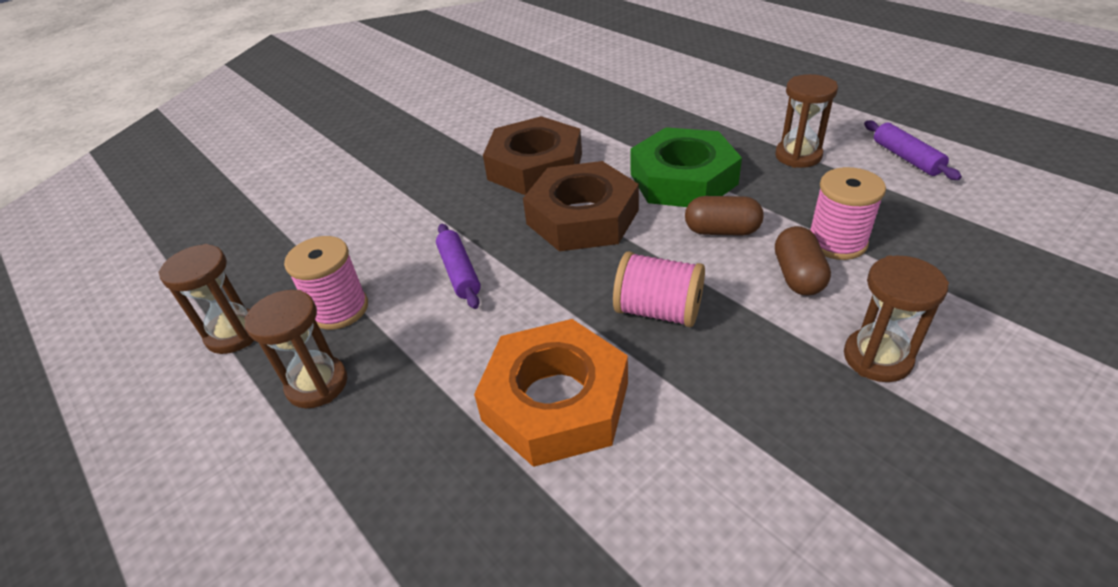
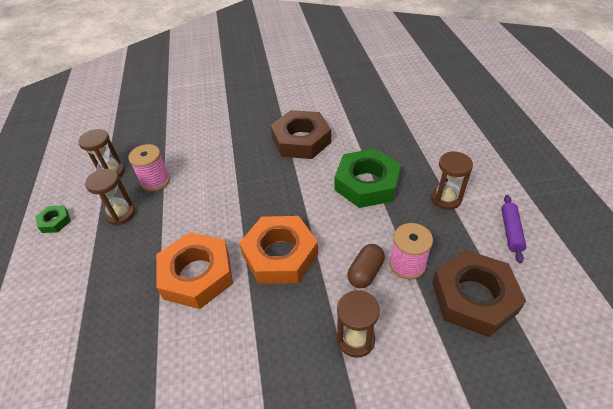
camera: 30 degrees right, 5 degrees up
purple rolling pin [436,224,481,309] -> none
brown nut [523,161,639,251] -> brown nut moved to [432,250,526,337]
pink spool [613,251,705,327] -> orange nut [239,216,318,284]
brown capsule [685,196,764,236] -> none
none -> green nut [35,205,71,233]

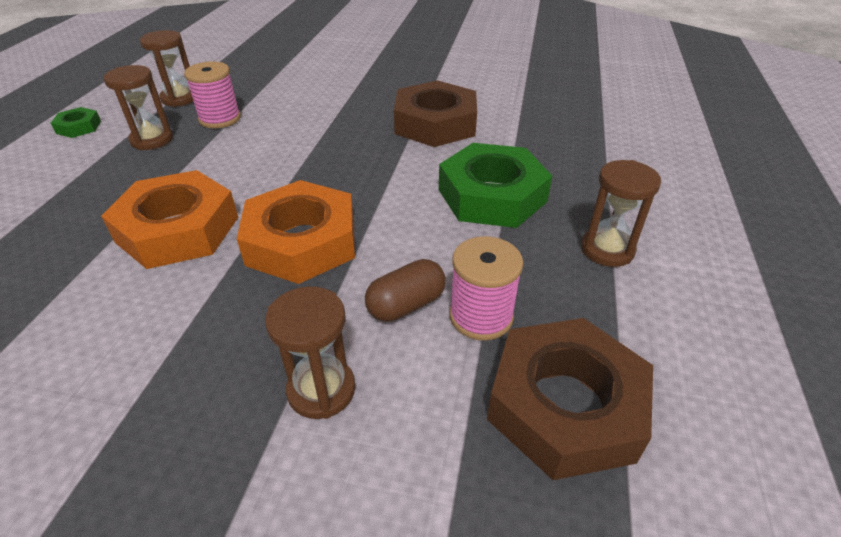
camera: 20 degrees right, 5 degrees down
purple rolling pin [501,195,526,263] -> none

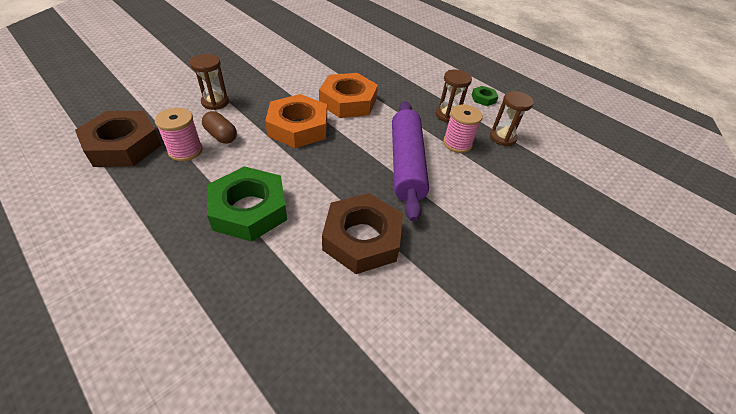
camera: 120 degrees right, 5 degrees up
brown capsule [365,259,446,321] -> brown capsule turned 45 degrees counterclockwise [202,111,237,143]
brown hourglass [581,160,661,267] -> none
none -> purple rolling pin [392,101,429,222]

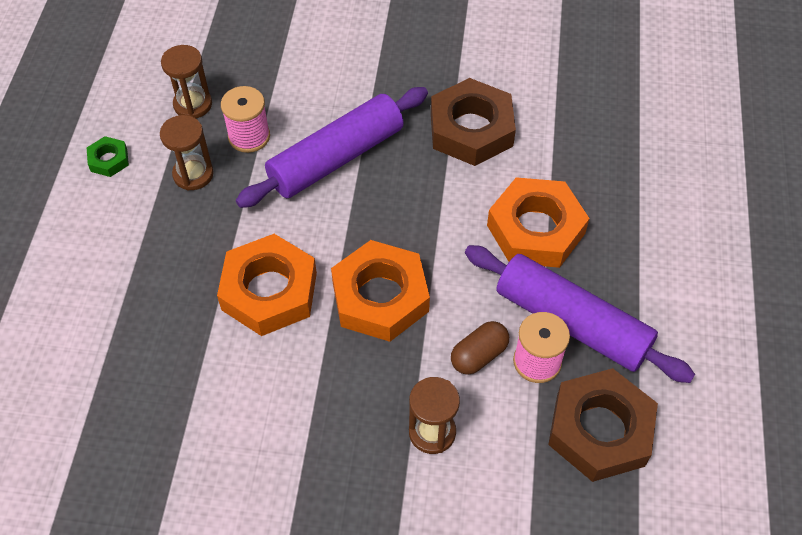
camera: 125 degrees left, 10 degrees up
brown capsule [202,111,237,143] -> brown capsule turned 45 degrees clockwise [451,321,509,375]
green nut [207,166,287,242] -> orange nut [487,177,590,268]
none -> purple rolling pin [465,245,695,383]

